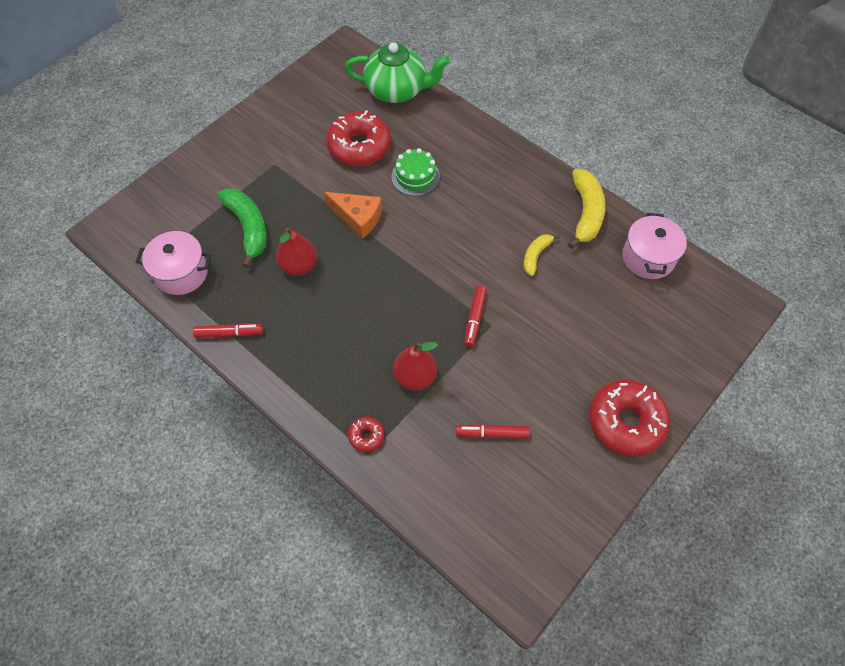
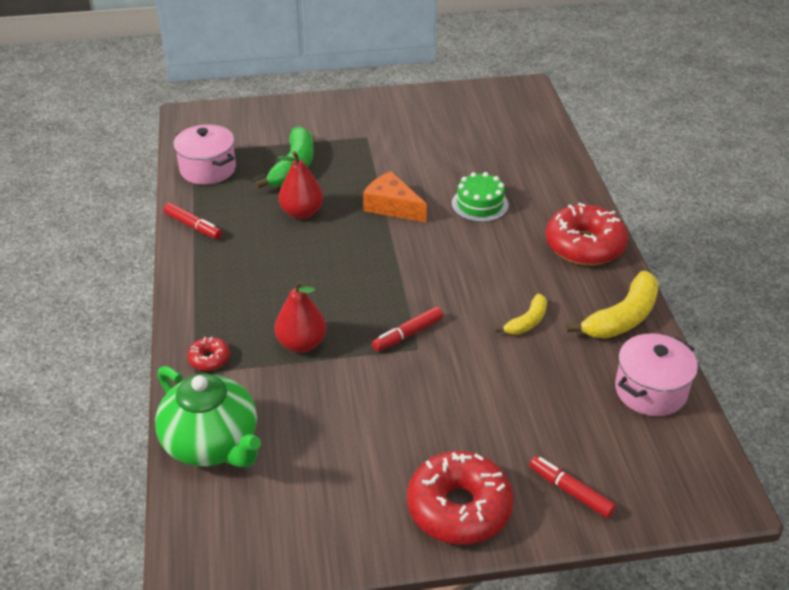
camera: 40 degrees right, 20 degrees down
orange cheese [324,192,382,239] -> orange cheese turned 150 degrees clockwise [363,171,427,222]
red donut [326,110,391,166] -> red donut moved to [546,203,628,265]
green teapot [345,42,450,103] -> green teapot moved to [155,366,261,467]
red marker [456,424,530,439] -> red marker moved to [529,456,616,518]
yellow banana [524,234,560,276] -> yellow banana turned 150 degrees clockwise [495,294,547,335]

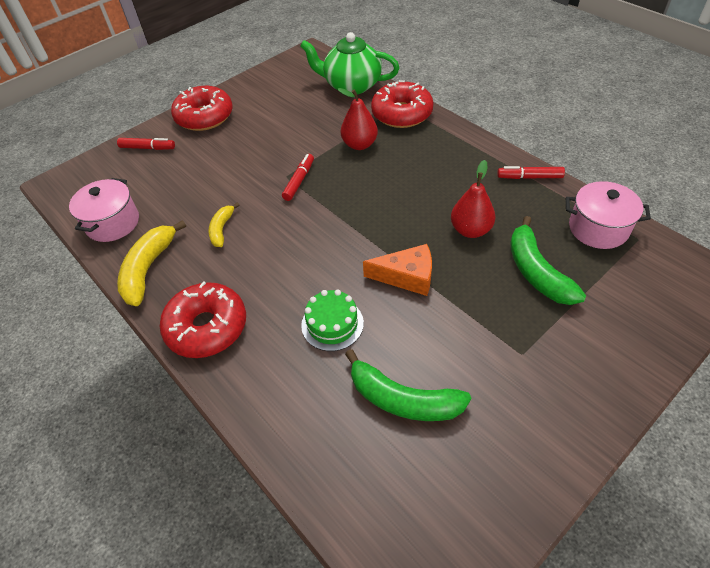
camera: 150 degrees right, 10 degrees up
red donut [187,337,230,371] -> red donut [371,80,434,128], size x2.18
none -> green banana [345,349,471,421]

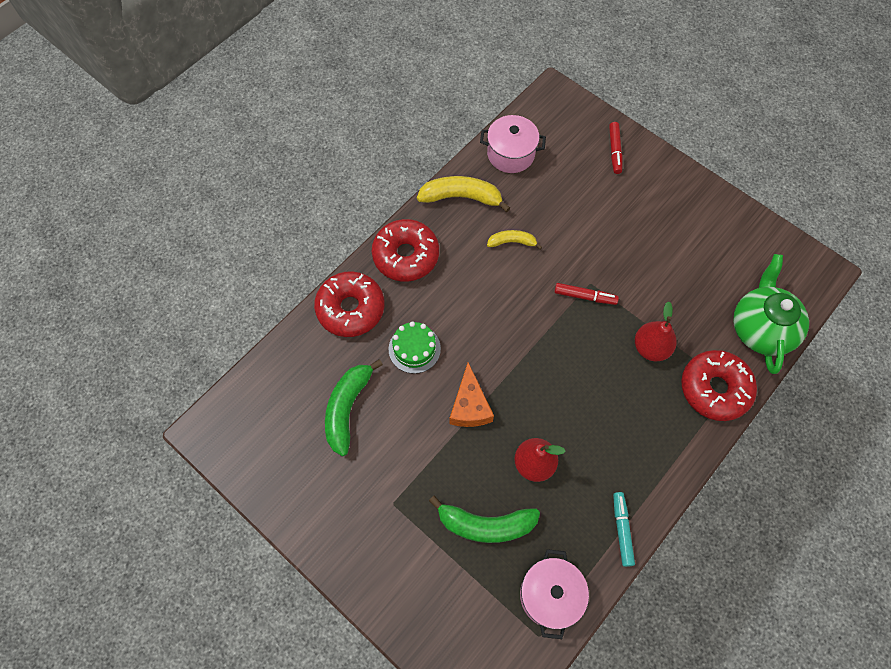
camera: 80 degrees right, 15 degrees up
red donut [171,86,233,131] -> red donut moved to [314,271,385,337]
red marker [497,166,565,179] -> turquoise marker [613,492,635,567]
green banana [510,216,586,305] -> green banana turned 150 degrees counterclockwise [429,496,540,543]

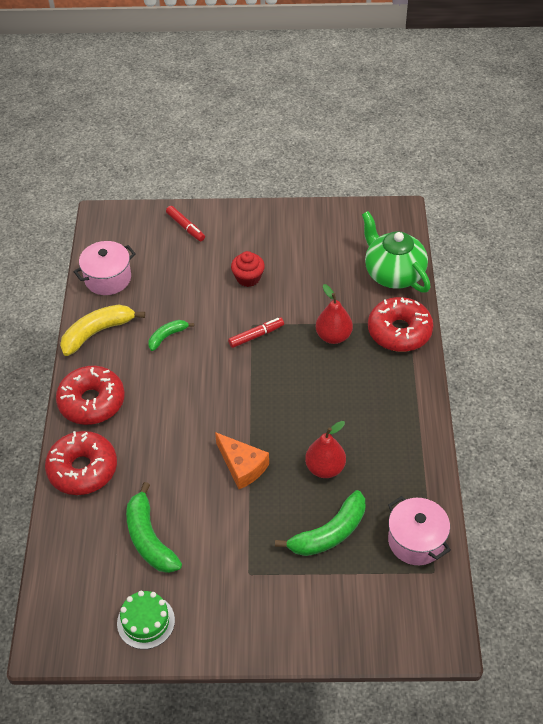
camera: 40 degrees left, 15 degrees down
green cake [388,321,441,374] -> green cake moved to [117,591,175,649]
yellow banana [487,230,542,250] -> green banana [148,320,194,351]
turquoise marker [613,492,635,567] -> none
none -> red cupcake [231,251,265,287]

